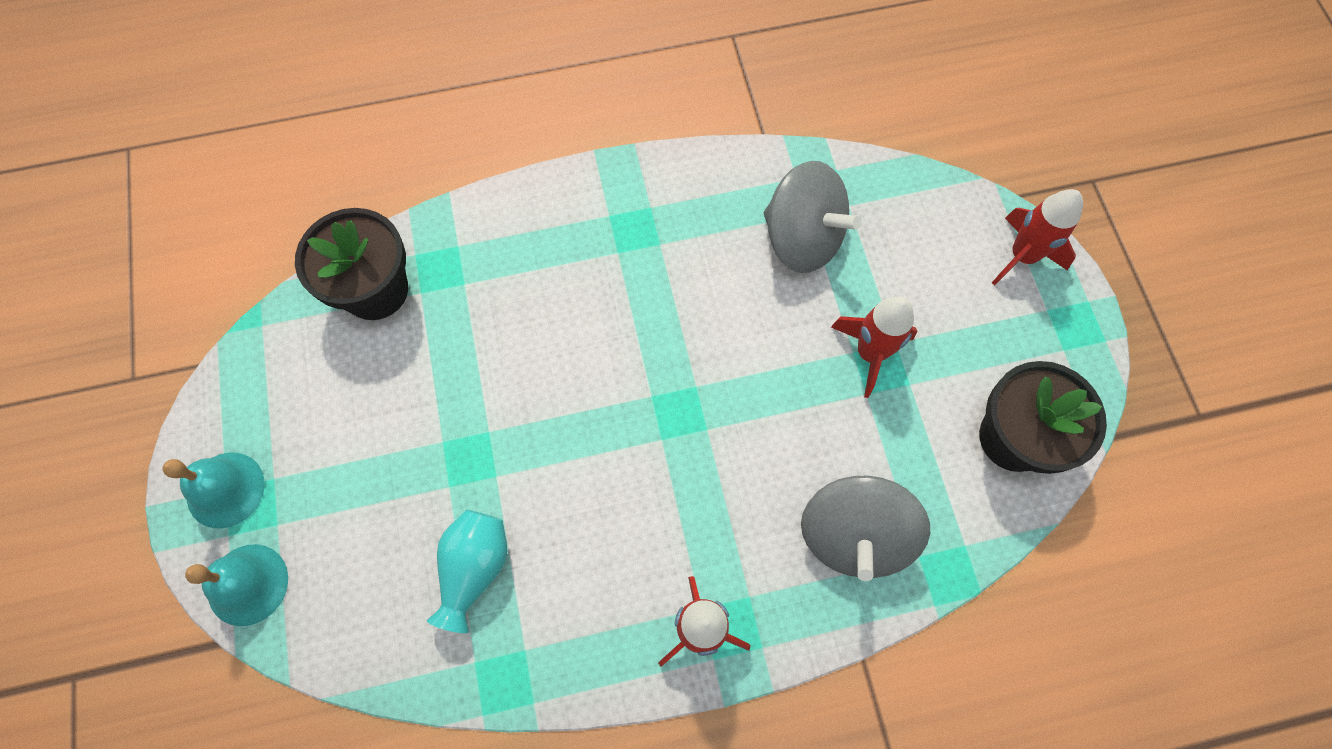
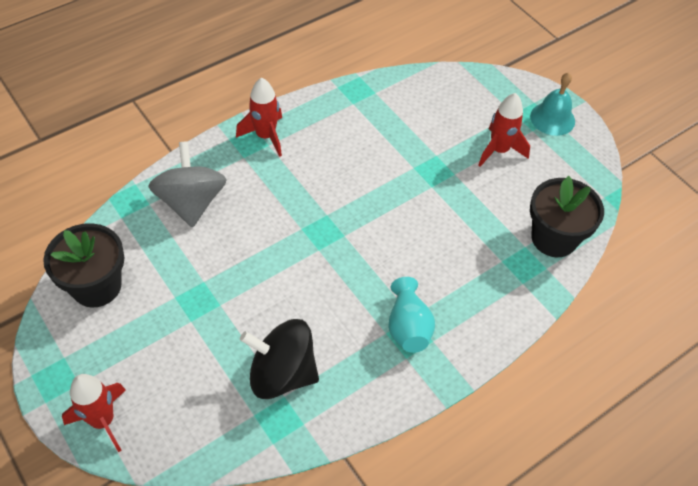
camera: 155 degrees right, 15 degrees down
turquoise bell [185,544,288,626] -> none
turquoise vase [427,510,508,633] -> turquoise vase moved to [388,277,435,353]
grey spinning top [764,161,861,273] -> black spinning top [240,319,319,399]
red rocket [831,296,917,398] -> red rocket moved to [479,93,530,167]

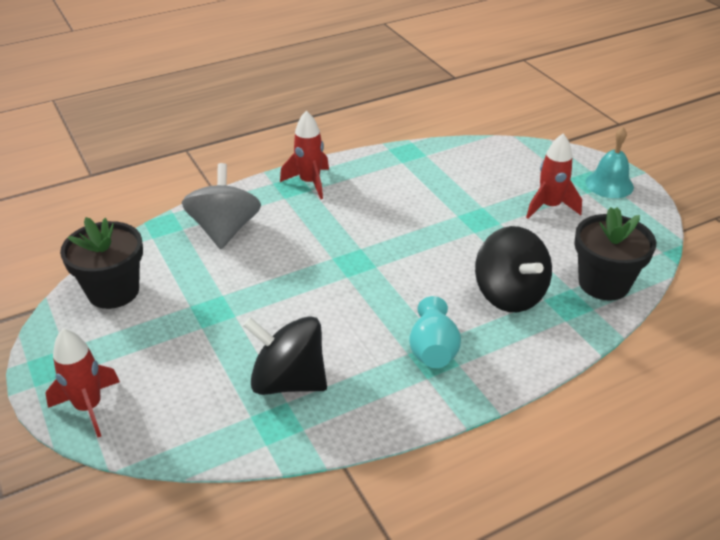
camera: 10 degrees right, 15 degrees down
none -> black spinning top [475,226,552,312]

